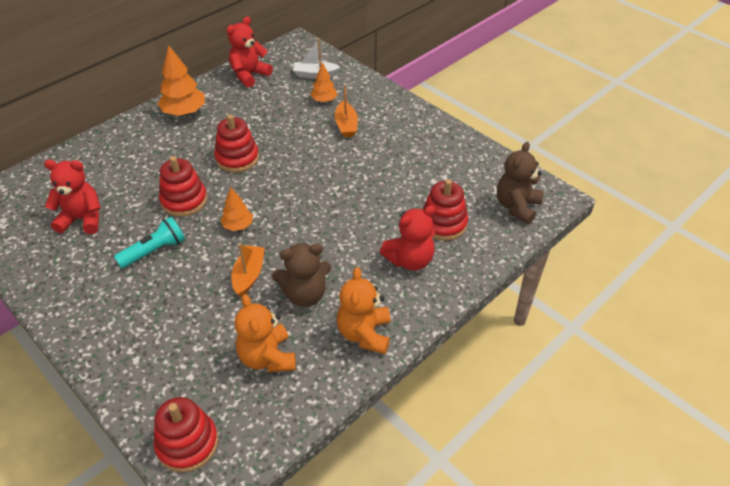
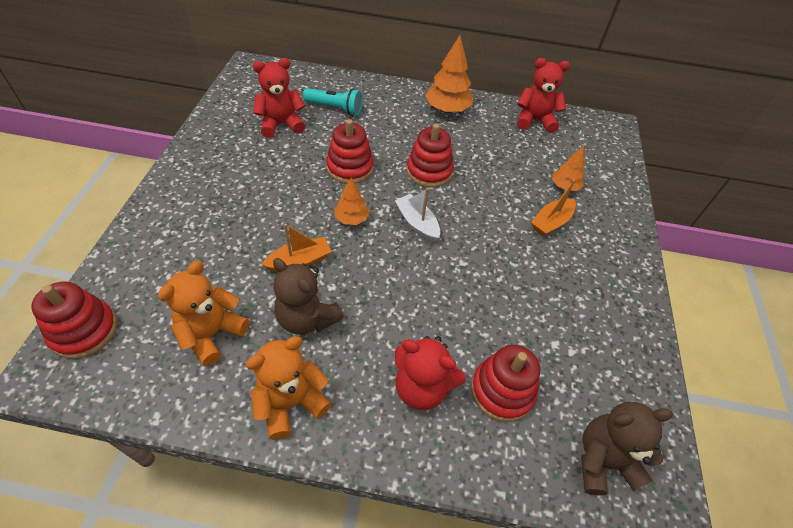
camera: 50 degrees right, 5 degrees up
red teddy bear [44,160,100,234] -> red teddy bear turned 75 degrees counterclockwise [253,58,305,138]
turquoise flashlight [114,217,185,269] -> turquoise flashlight moved to [303,88,363,115]
white boat [293,38,341,79] -> white boat moved to [395,188,440,242]

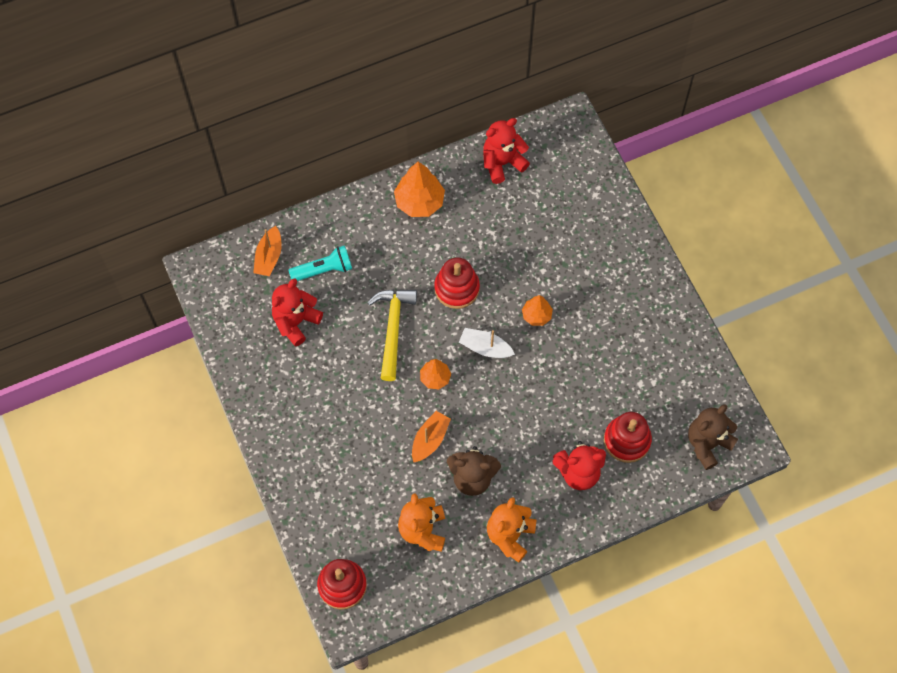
camera: 30 degrees left, 15 degrees up
red stacking toy [326,119,374,184] -> yellow hammer [367,290,417,381]
orange boat [531,180,576,236] -> orange boat moved to [253,226,282,276]
orange tree [552,146,585,191] -> orange tree moved to [522,295,553,326]

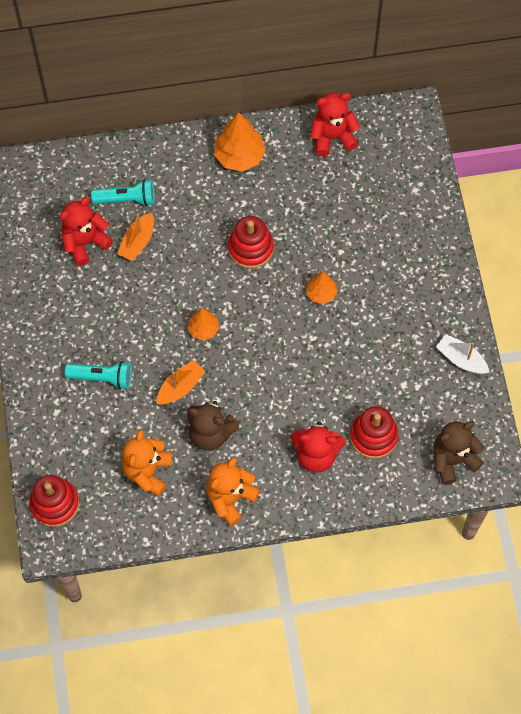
camera: 15 degrees right, 0 degrees up
orange boat [253,226,282,276] -> orange boat moved to [117,213,154,261]
yellow hammer [367,290,417,381] -> none
white boat [459,328,515,358] -> white boat moved to [436,334,489,374]
none -> turquoise flashlight [65,361,132,390]

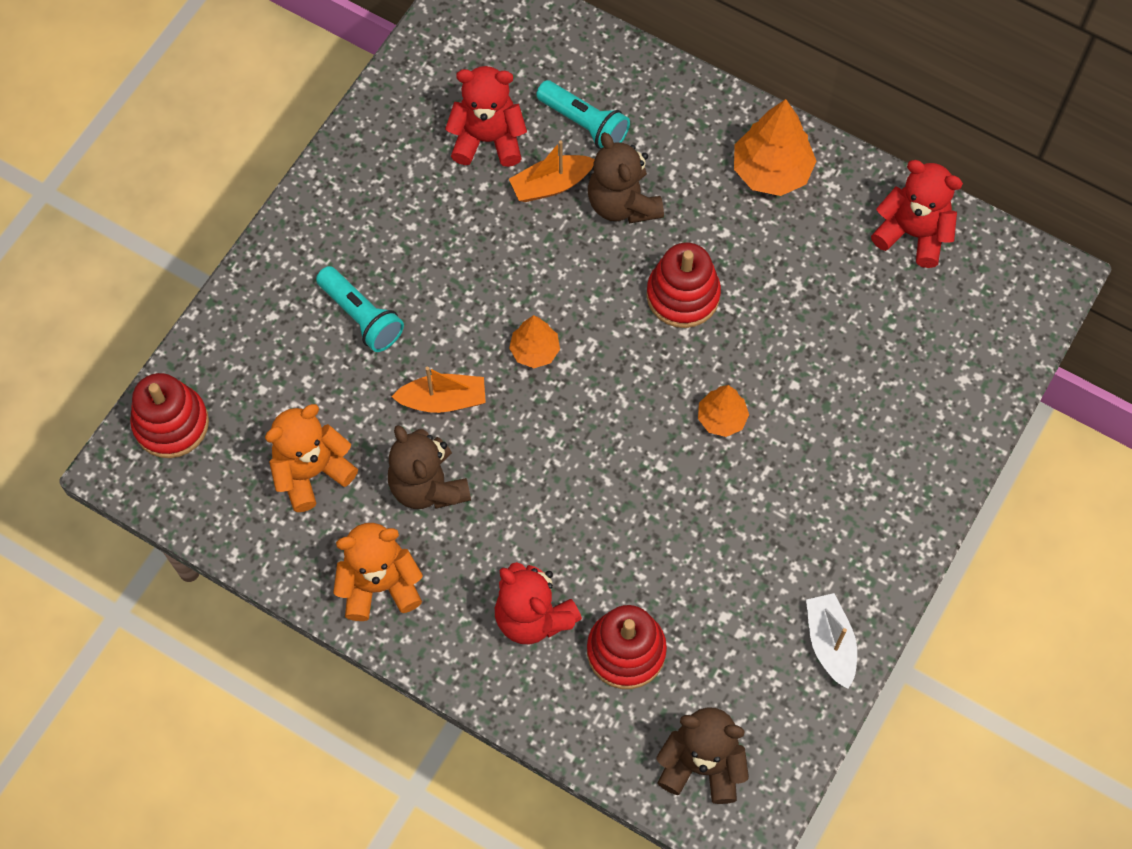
camera: 40 degrees right, 0 degrees up
none -> brown teddy bear [588,132,664,224]

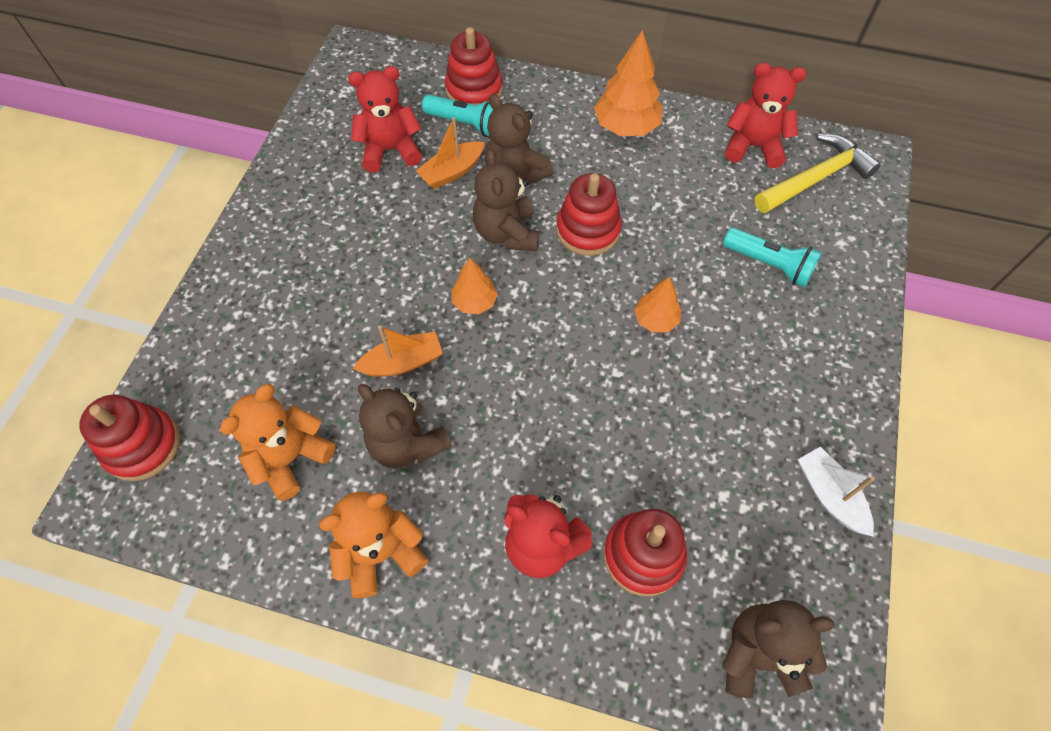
camera: 15 degrees left, 5 degrees down
turquoise flashlight [316,266,404,352] -> turquoise flashlight moved to [723,228,822,288]
none -> red stacking toy [445,27,503,105]
none -> brown teddy bear [473,149,538,251]
none -> yellow hammer [754,134,881,213]

